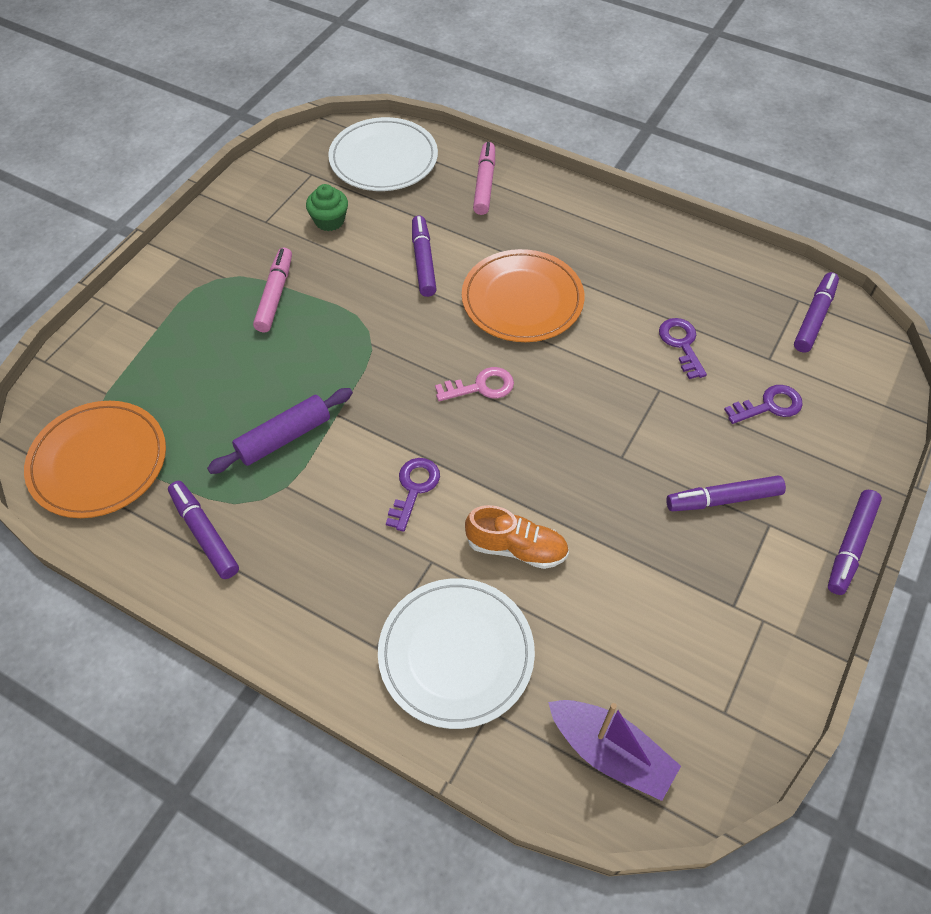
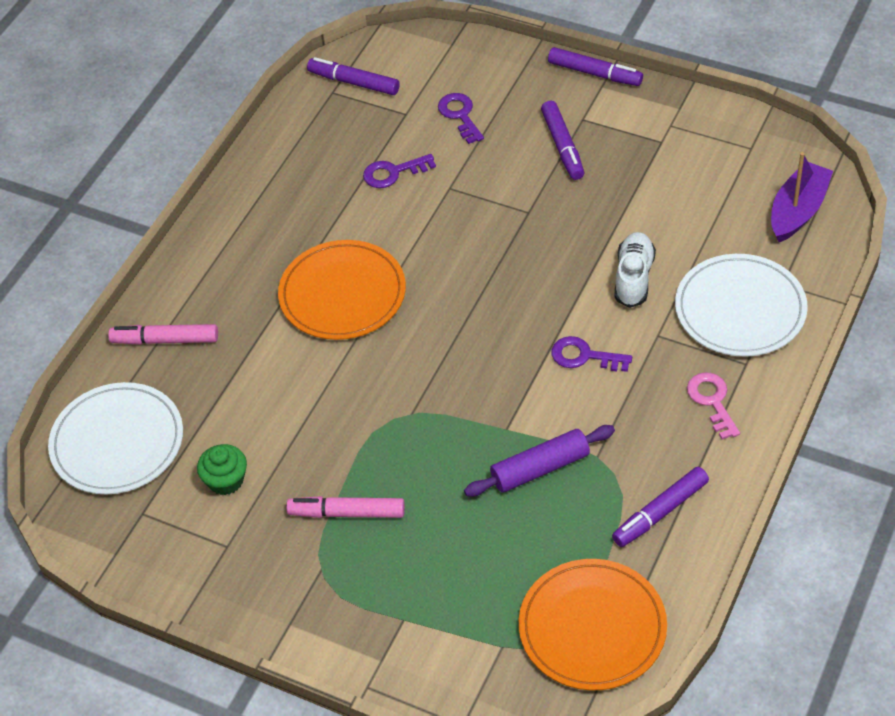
camera: 90 degrees left, 5 degrees down
purple rolling pin [207,388,353,474] -> purple rolling pin turned 75 degrees counterclockwise [464,425,615,497]
purple marker [412,216,437,297] -> none
pink key [435,367,514,401] -> pink key moved to [687,372,740,440]
orange shoe [465,505,569,569] -> white shoe [614,232,656,308]

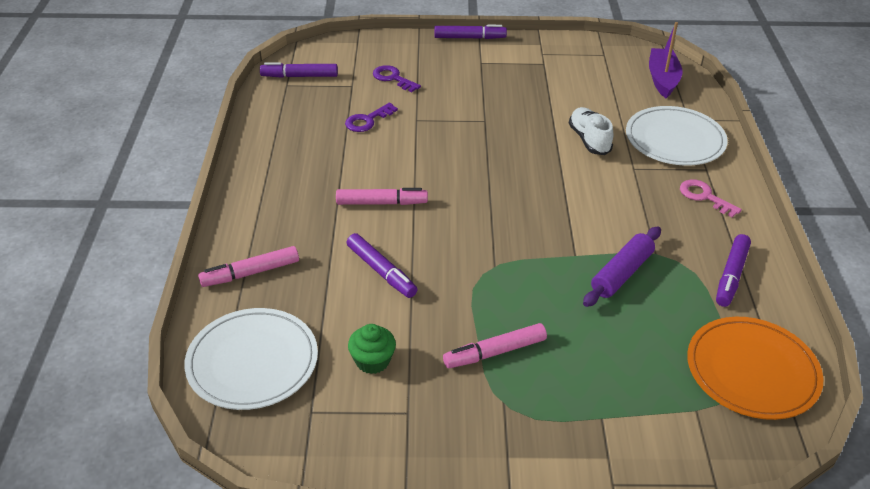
camera: 30 degrees left, 10 degrees down
orange plate [278,240,406,340] -> pink marker [336,188,428,205]
purple marker [541,101,584,180] -> purple marker moved to [347,233,418,298]
purple key [551,336,632,372] -> none

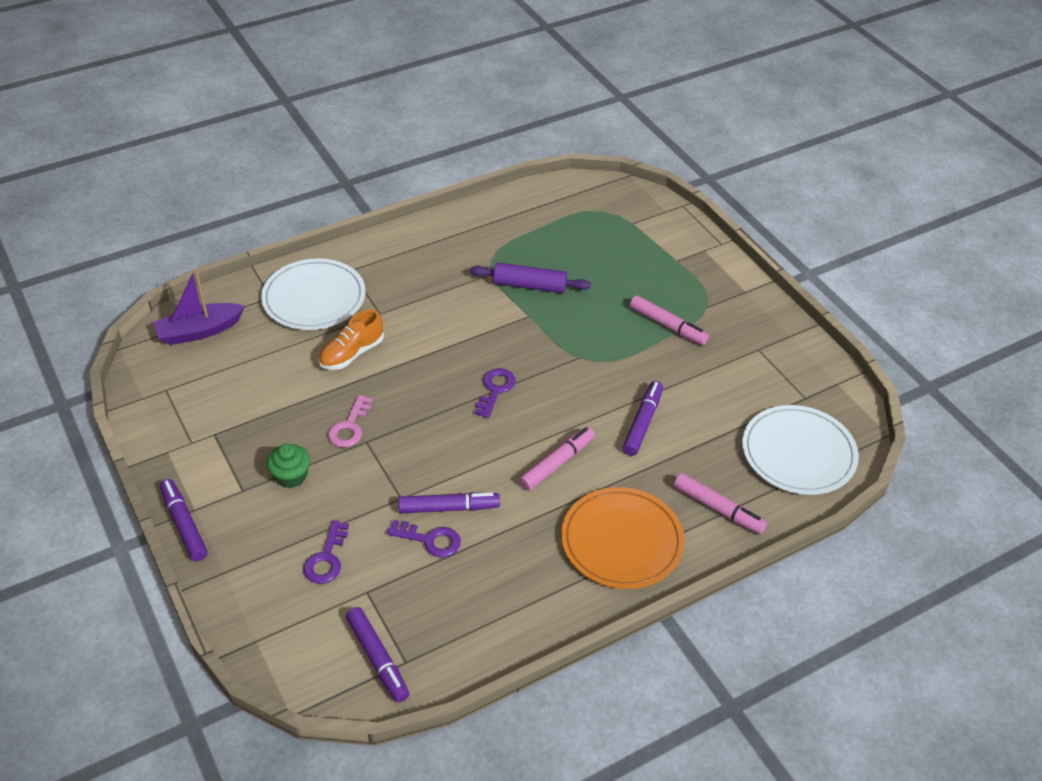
camera: 120 degrees left, 5 degrees up
pink marker [336,188,428,205] -> pink marker turned 75 degrees clockwise [519,427,595,491]
green cupcake [348,324,396,374] -> green cupcake moved to [267,444,310,488]
white shoe [569,107,613,155] -> orange shoe [318,309,384,370]
pink key [680,179,742,217] -> pink key moved to [328,395,373,447]
orange plate [687,317,824,420] -> orange plate moved to [561,487,685,589]
purple marker [716,234,751,307] -> purple marker moved to [398,492,500,513]
none -> purple key [475,368,516,418]

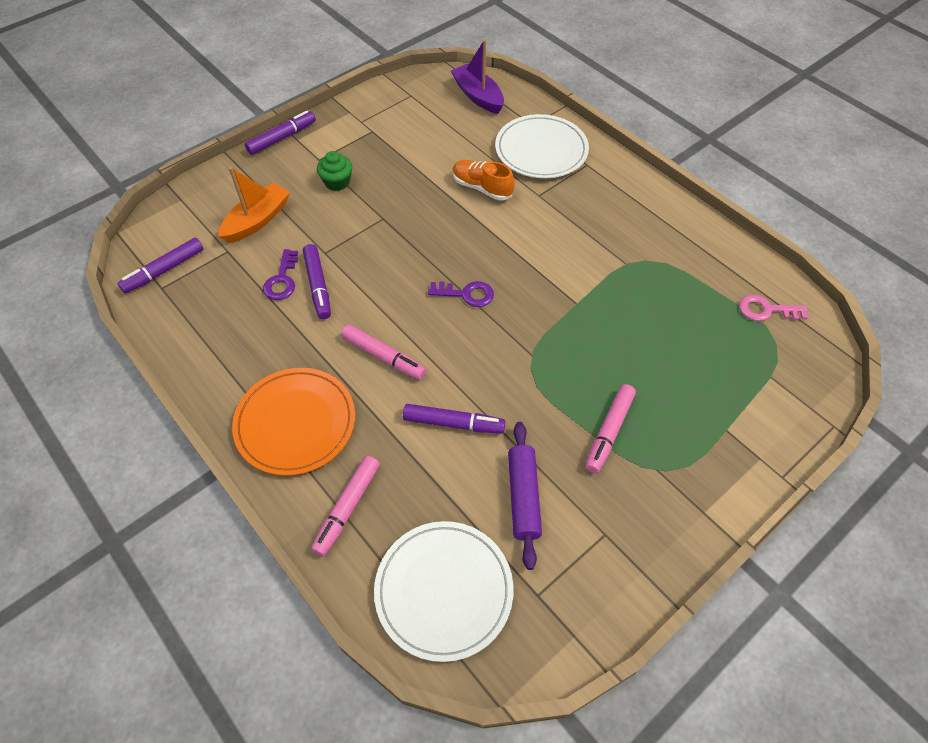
camera: 80 degrees right, 10 degrees up
purple key [303,520,349,584] -> orange boat [218,167,290,243]
pink key [328,395,373,447] -> pink key moved to [739,295,808,321]
purple rolling pin [470,263,591,293] -> purple rolling pin moved to [508,422,542,570]

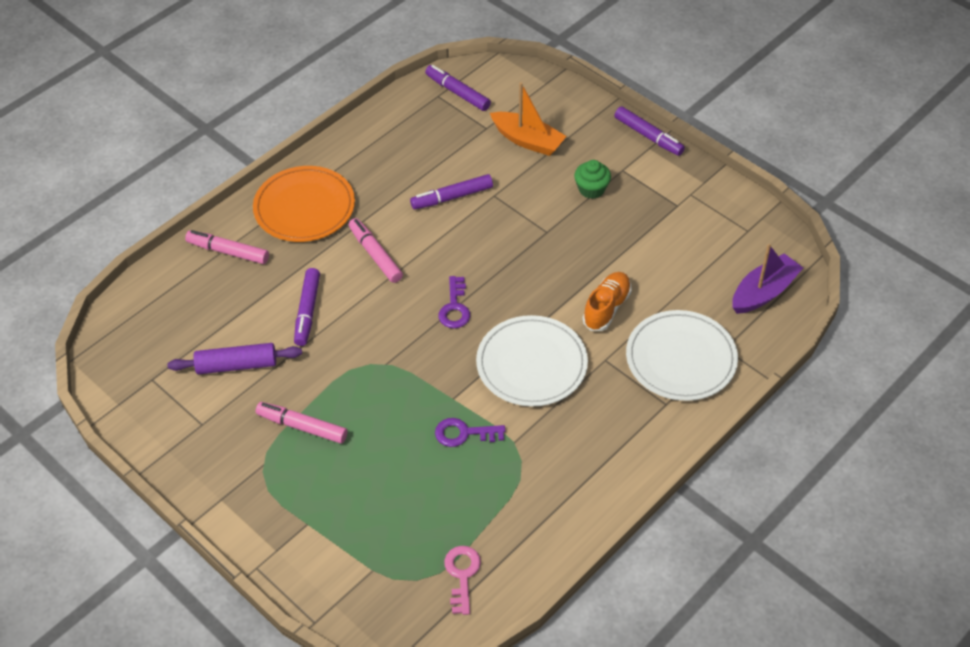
camera: 85 degrees right, 5 degrees down
purple key [263,249,298,300] -> purple key moved to [435,418,505,447]
pink marker [341,324,426,380] -> pink marker turned 120 degrees clockwise [349,218,403,283]
white plate [374,521,514,662] -> white plate moved to [476,315,588,407]

